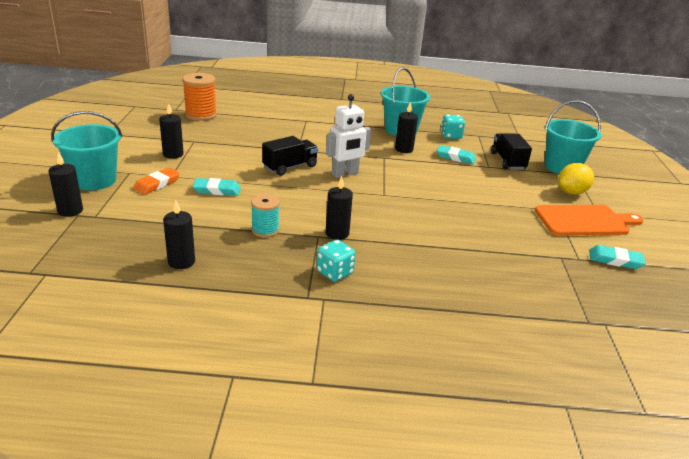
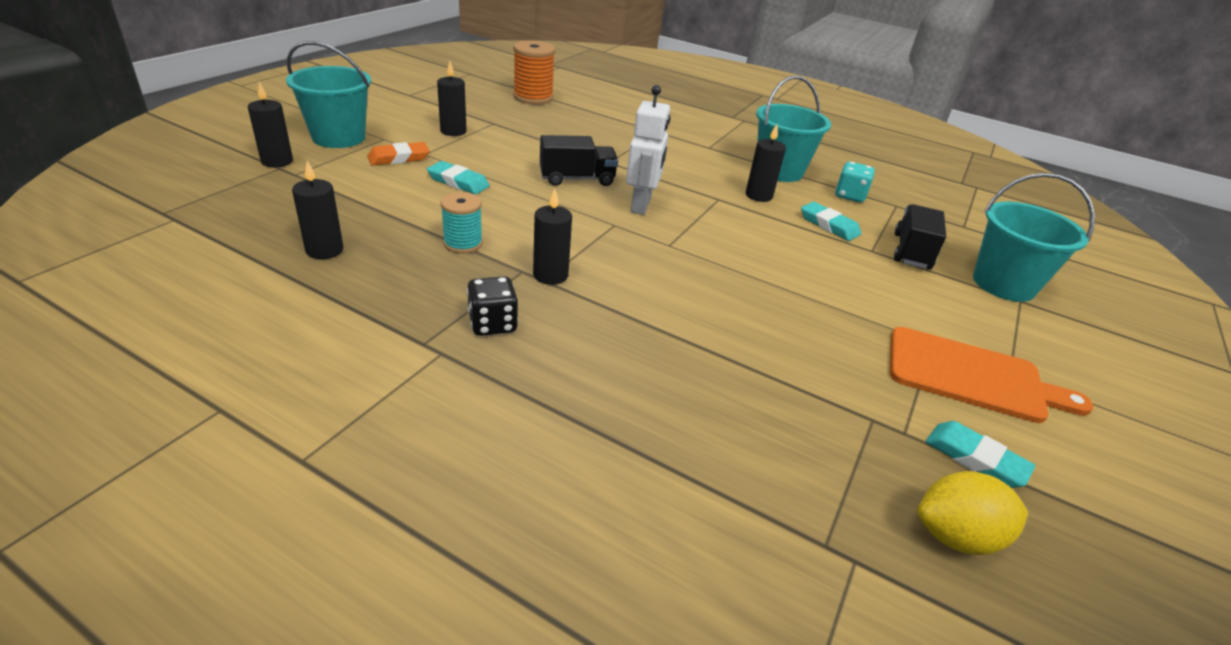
camera: 25 degrees right, 5 degrees up
turquoise dice [317,240,356,282] -> black dice [467,276,518,336]
white robot [326,94,371,178] -> white robot turned 75 degrees counterclockwise [626,85,671,215]
yellow lemon [558,163,594,195] -> yellow lemon moved to [918,471,1028,555]

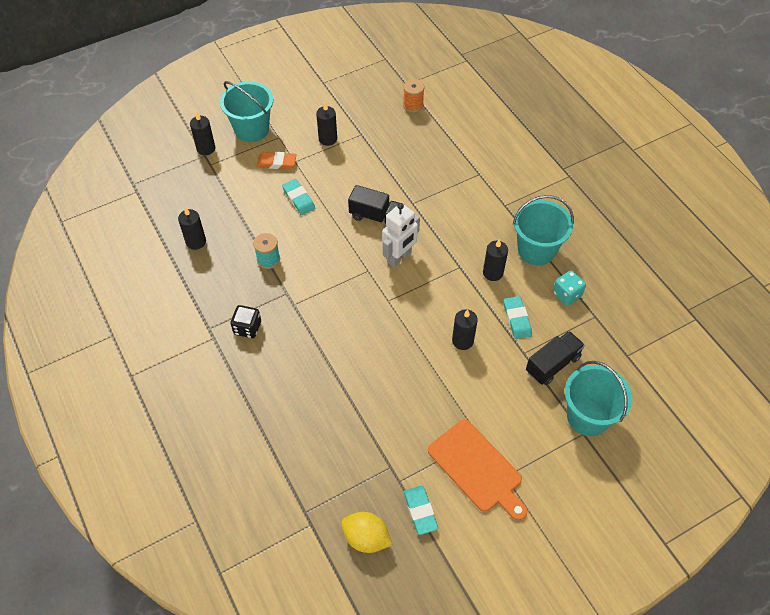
camera: 35 degrees right, 20 degrees up
orange spool [513,40,555,105] -> orange spool [403,79,424,113], size x0.64
black candle [533,188,572,285] -> black candle moved to [452,309,478,350]

